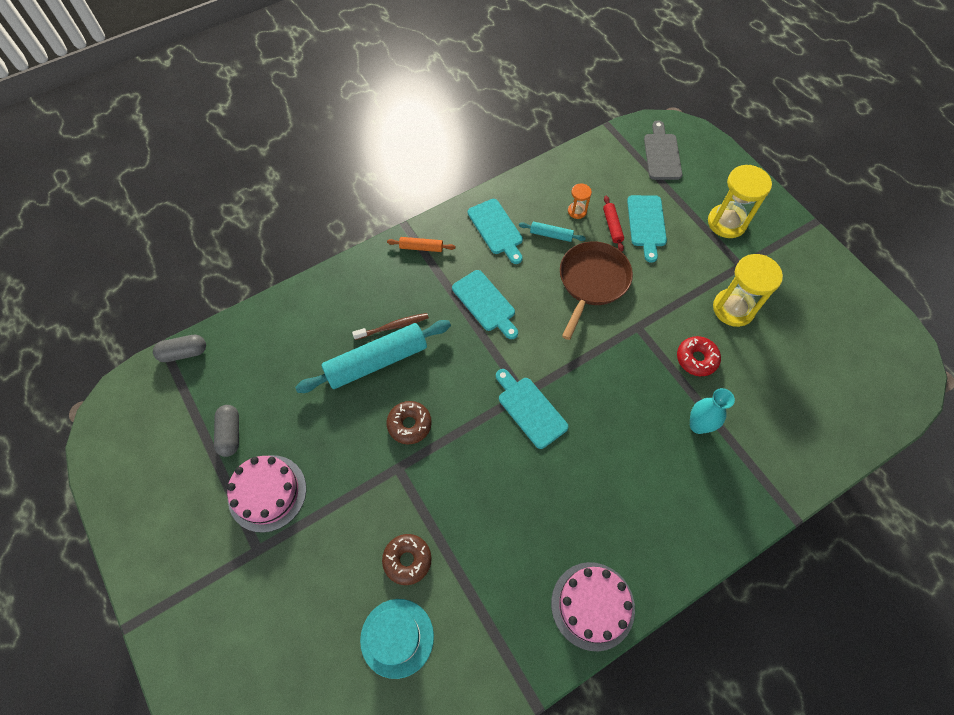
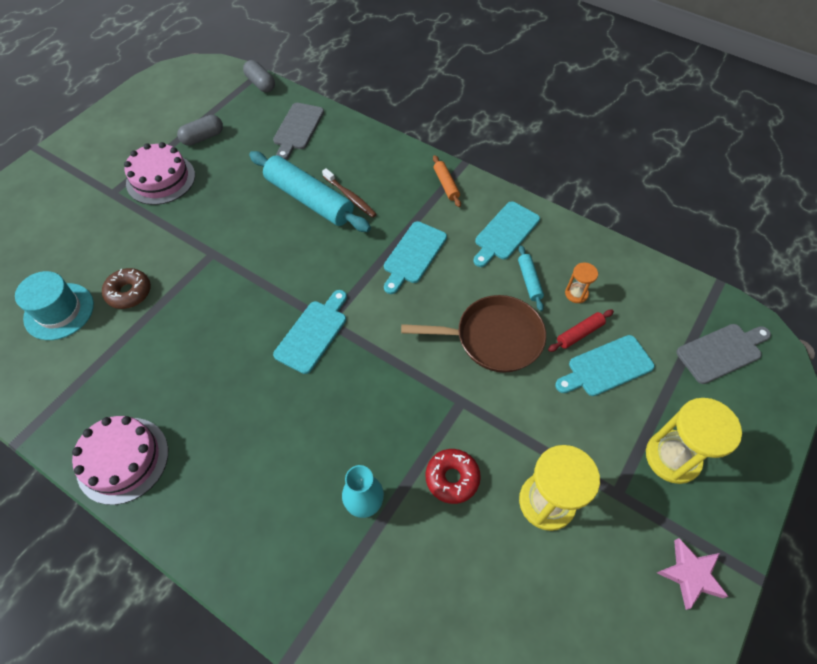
camera: 65 degrees right, 5 degrees down
brown donut [386,401,432,444] -> none
none -> grey cutting board [273,103,324,160]
none -> pink star [657,538,729,610]

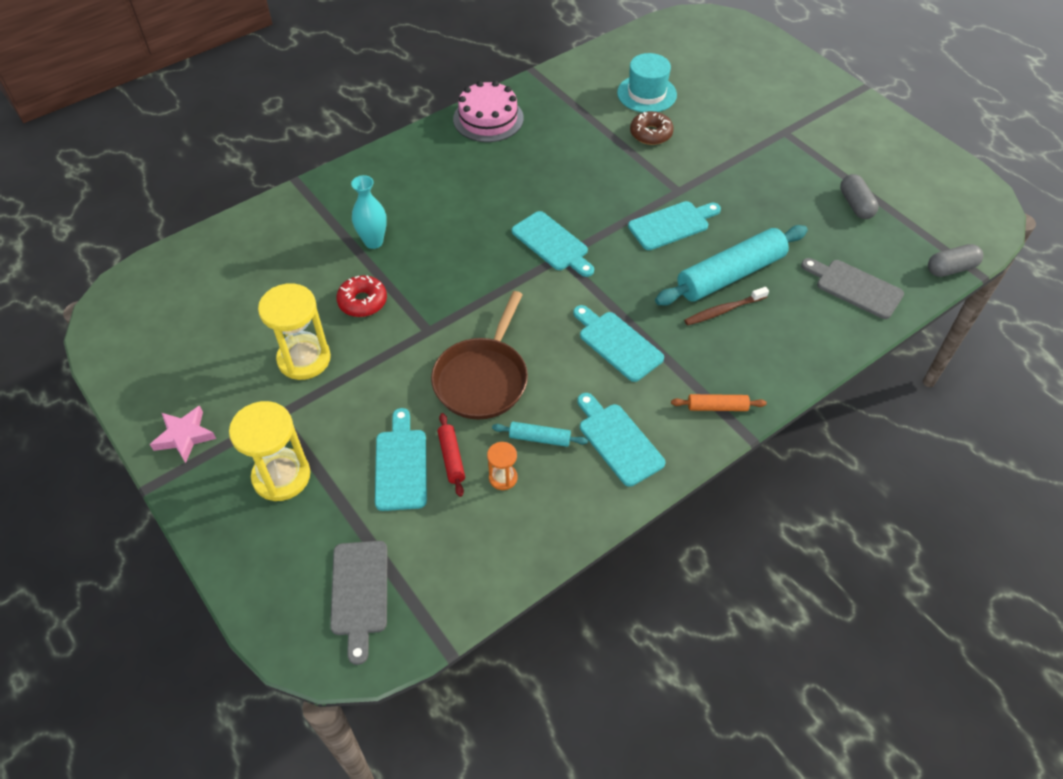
camera: 110 degrees right, 5 degrees down
pink cake [124,142,195,205] -> none
none -> turquoise cutting board [628,201,721,250]

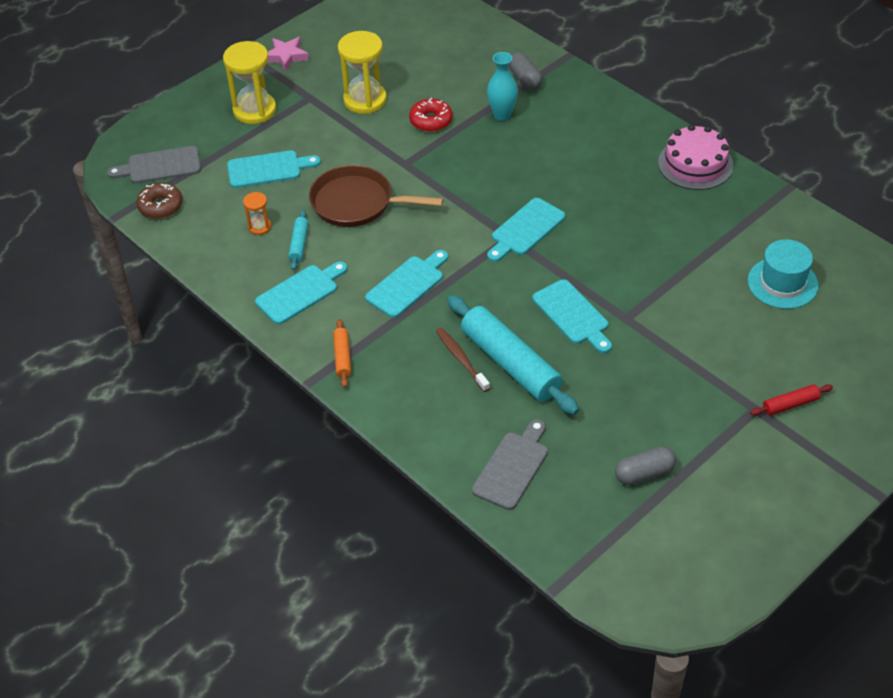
camera: 85 degrees right, 5 degrees down
red rolling pin [438,413,465,497] -> red rolling pin moved to [750,384,833,416]
brown donut [630,111,674,145] -> brown donut moved to [136,183,183,219]
grey capsule [928,244,983,277] -> grey capsule moved to [508,52,543,90]

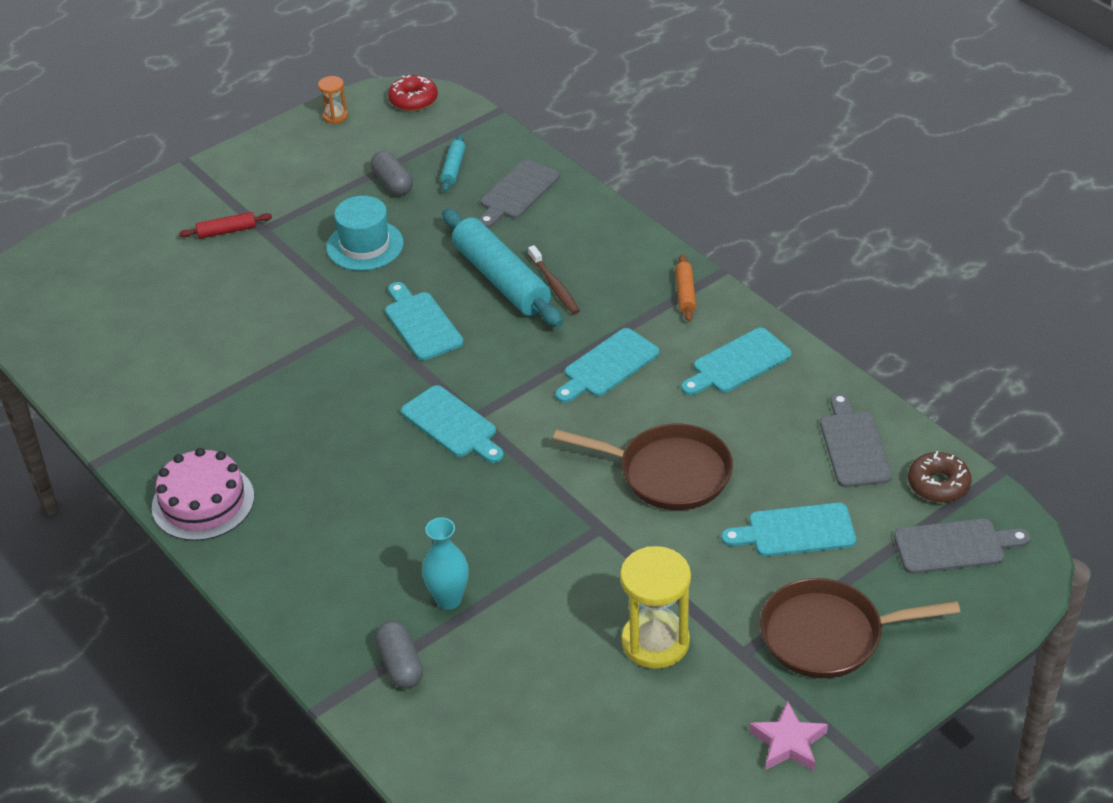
camera: 175 degrees left, 5 degrees down
yellow hourglass [223,41,276,124] -> brown pan [760,578,960,678]
orange hourglass [243,192,271,235] -> orange hourglass moved to [318,76,348,124]
turquoise rolling pin [288,210,309,270] -> turquoise rolling pin moved to [440,134,465,192]
red donut [409,97,452,132] -> red donut moved to [388,75,438,111]
turquoise cutting board [487,198,566,262] -> turquoise cutting board turned 90 degrees clockwise [401,385,504,463]
grey capsule [615,446,676,485] -> grey capsule turned 75 degrees clockwise [371,151,413,196]
turquoise hat [748,239,819,309] -> turquoise hat moved to [326,196,404,271]
none -> grey cutting board [820,393,892,487]

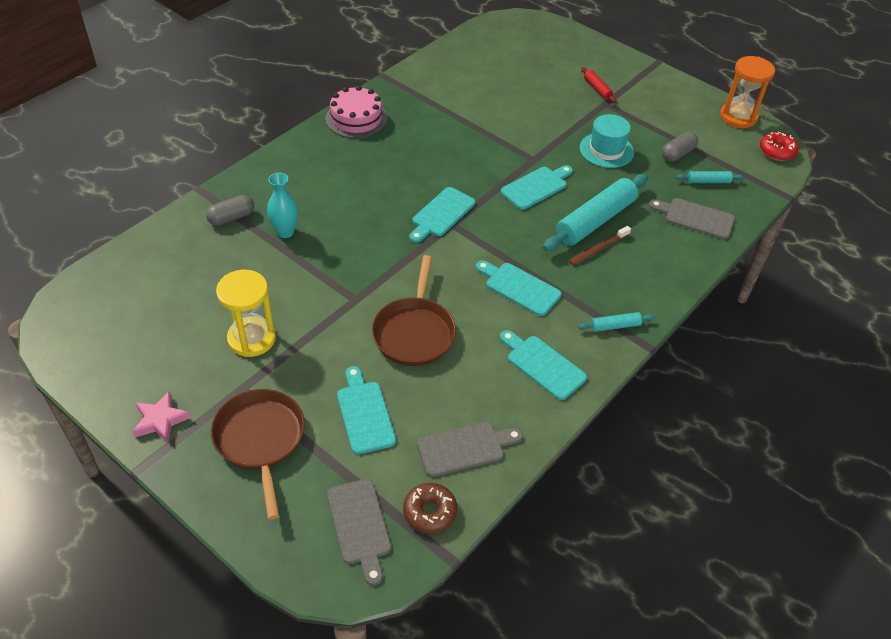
camera: 75 degrees right, 5 degrees up
orange hourglass [318,76,348,124] -> orange hourglass [720,56,775,128], size x2.01
orange rolling pin [675,254,696,322] -> turquoise rolling pin [578,312,655,332]

